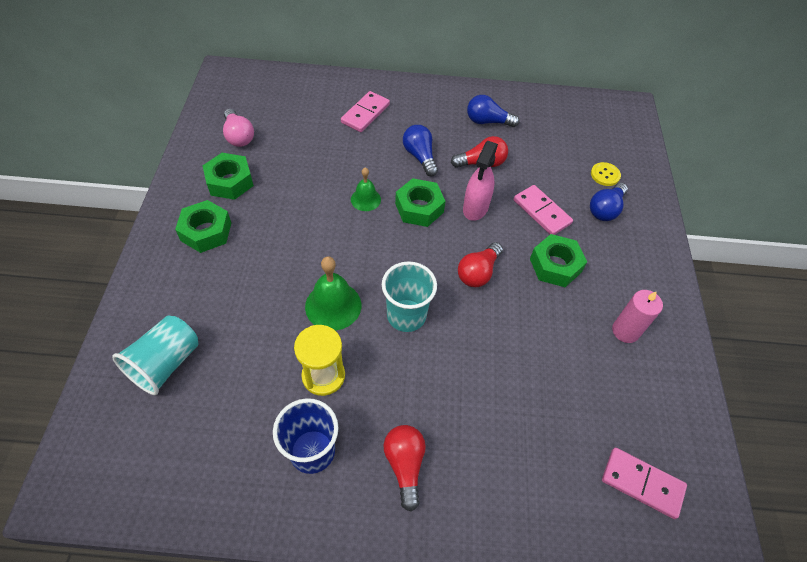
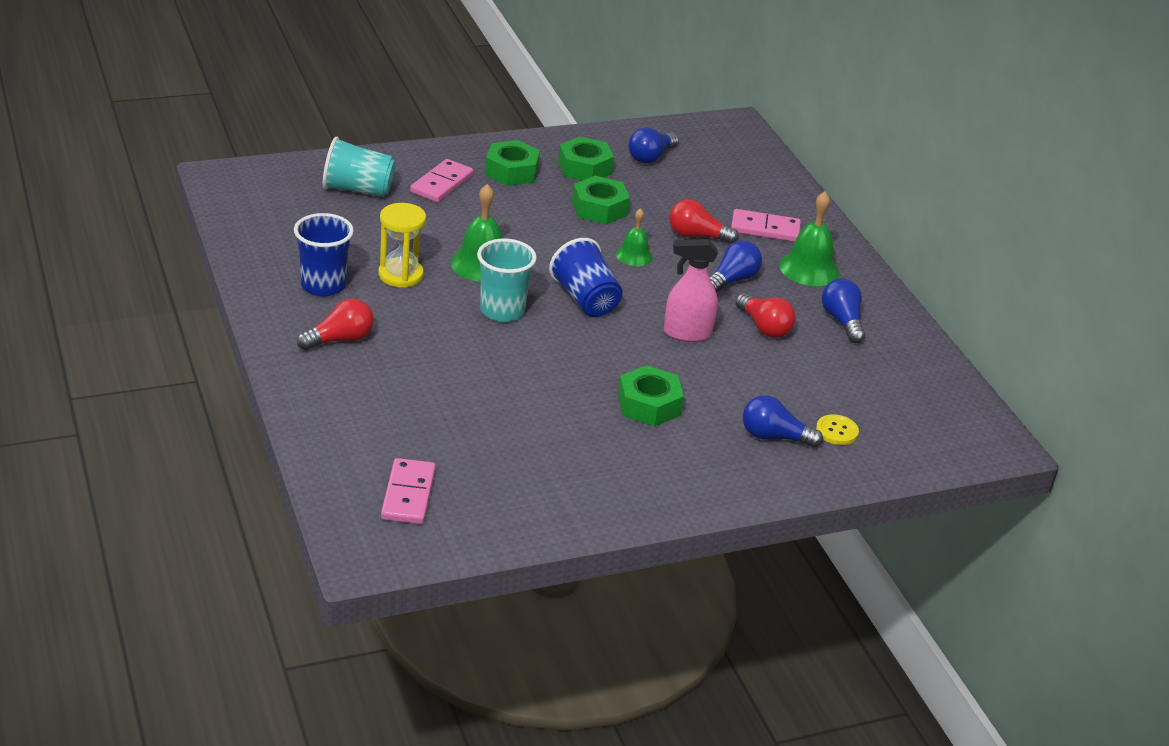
camera: 65 degrees right, 20 degrees down
pink light bulb [223,109,254,147] -> blue light bulb [629,128,679,164]
green nut [395,178,446,227] -> green nut moved to [572,176,630,225]
red light bulb [458,242,503,287] -> red light bulb moved to [669,199,739,244]
pink domino [514,185,573,235] -> pink domino moved to [410,159,474,202]
pink candle [612,290,663,343] -> none
none -> blue cup [549,238,623,317]
none -> green bell [779,191,839,286]

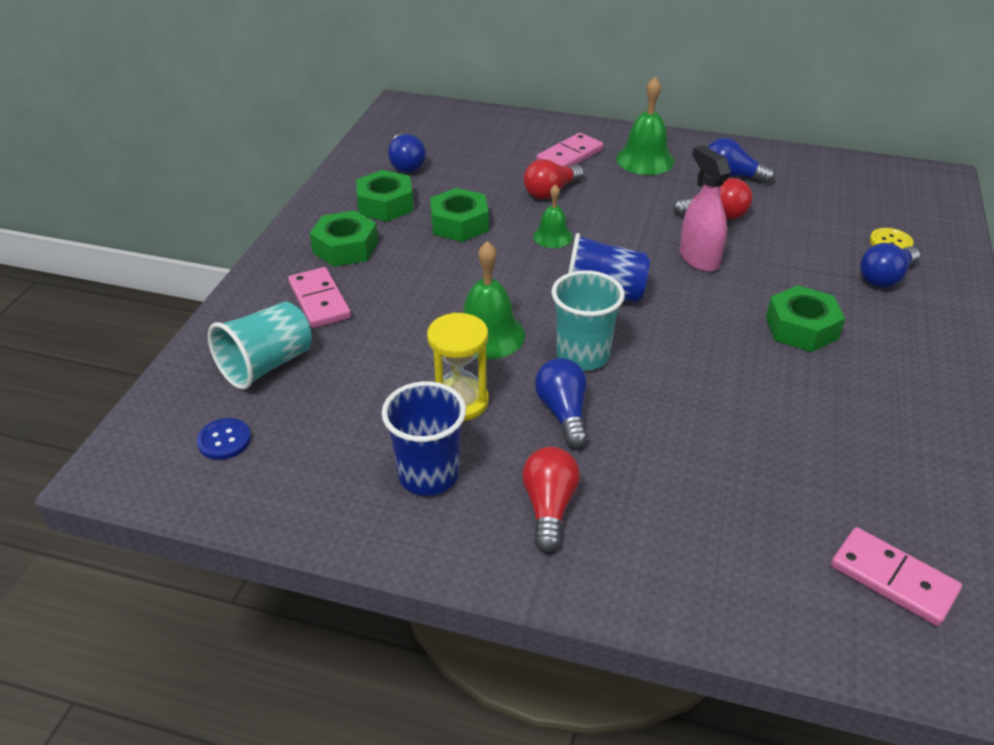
camera: 50 degrees left, 5 degrees up
pink spray bottle [664,239,718,342] -> pink spray bottle turned 120 degrees clockwise [680,145,731,272]
blue light bulb [709,241,762,293] -> blue light bulb moved to [535,358,588,448]
none -> blue button [197,418,251,460]

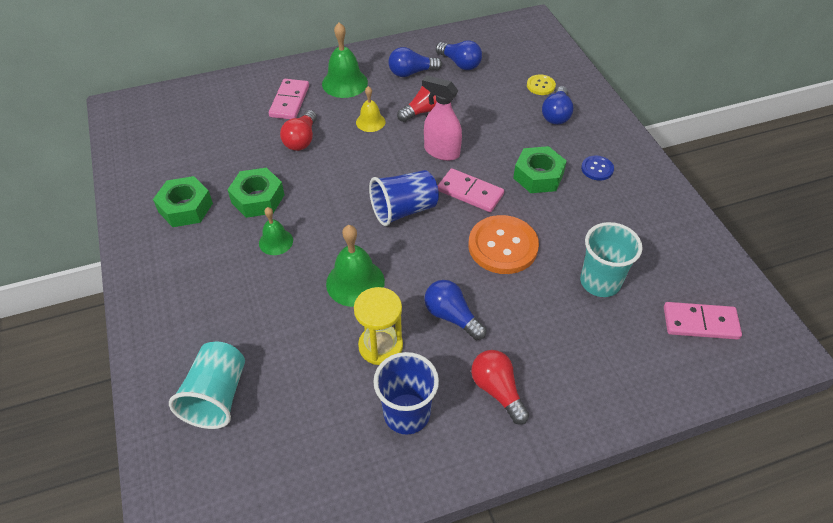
camera: 35 degrees left, 10 degrees up
blue button [197,418,251,460] -> blue button moved to [581,156,614,181]
pink domino [288,267,351,328] -> pink domino moved to [438,168,504,212]
green nut [310,211,378,267] -> none
blue light bulb [388,134,426,173] -> blue light bulb moved to [436,40,482,70]
green bell [533,184,573,248] -> green bell moved to [259,207,293,255]
turquoise cup [552,270,625,371] -> turquoise cup moved to [580,222,643,297]
none -> yellow bell [356,86,385,132]
none -> orange button [469,215,539,274]

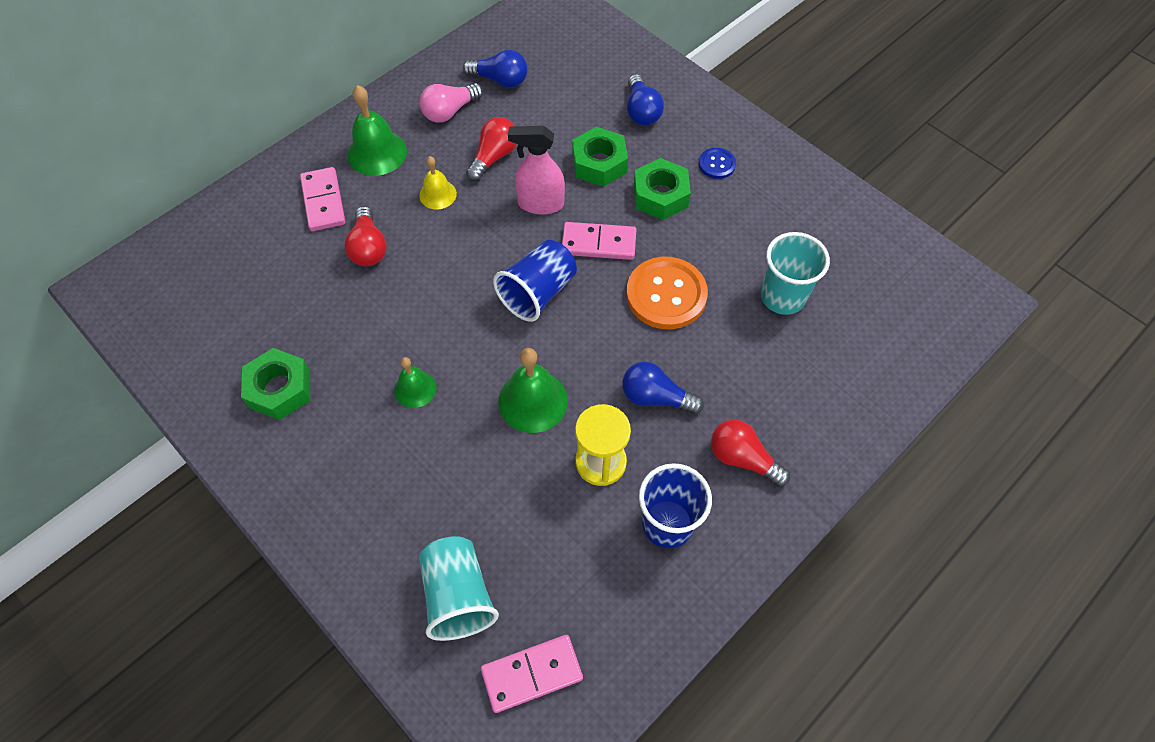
camera: 25 degrees left, 10 degrees up
green nut [227,168,285,218] -> green nut moved to [572,127,628,187]
blue light bulb [388,47,442,77] -> pink light bulb [419,83,483,123]
yellow button [527,74,556,95] -> none
pink domino [664,302,742,340] -> pink domino moved to [481,635,583,713]

